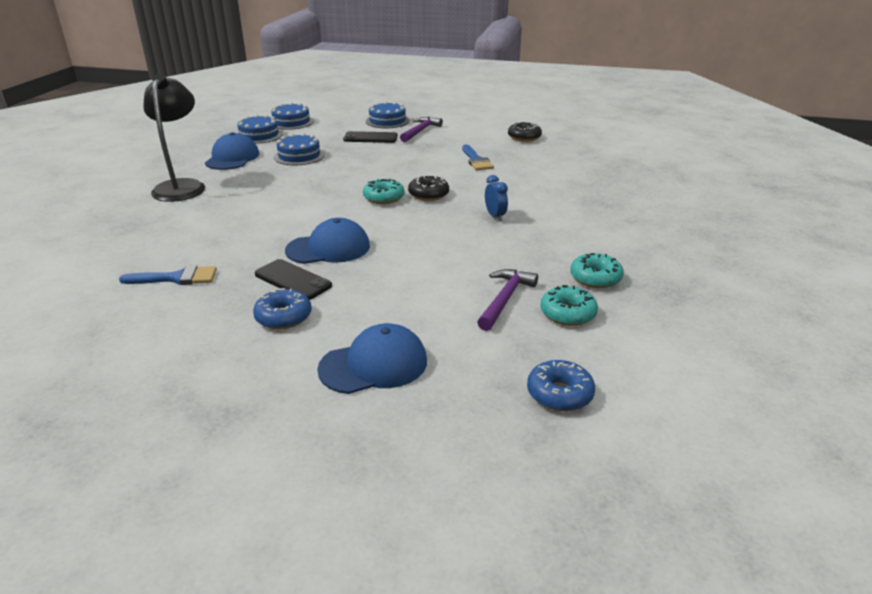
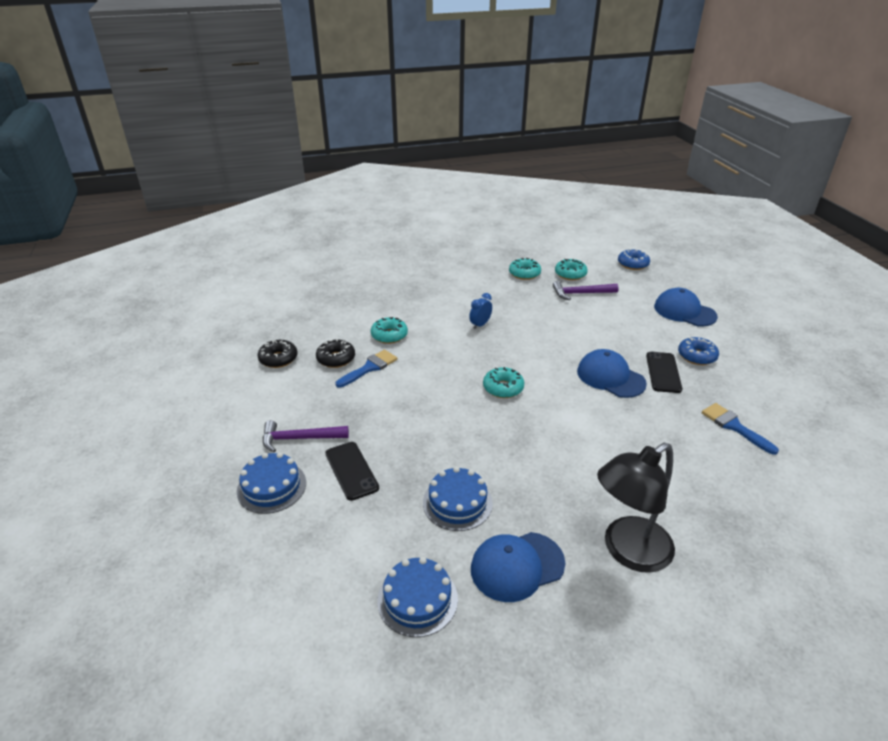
camera: 120 degrees left, 5 degrees up
blue cake [271,102,314,130] -> none
black donut [408,175,449,201] -> black donut moved to [316,339,355,368]
none -> turquoise donut [371,317,408,344]

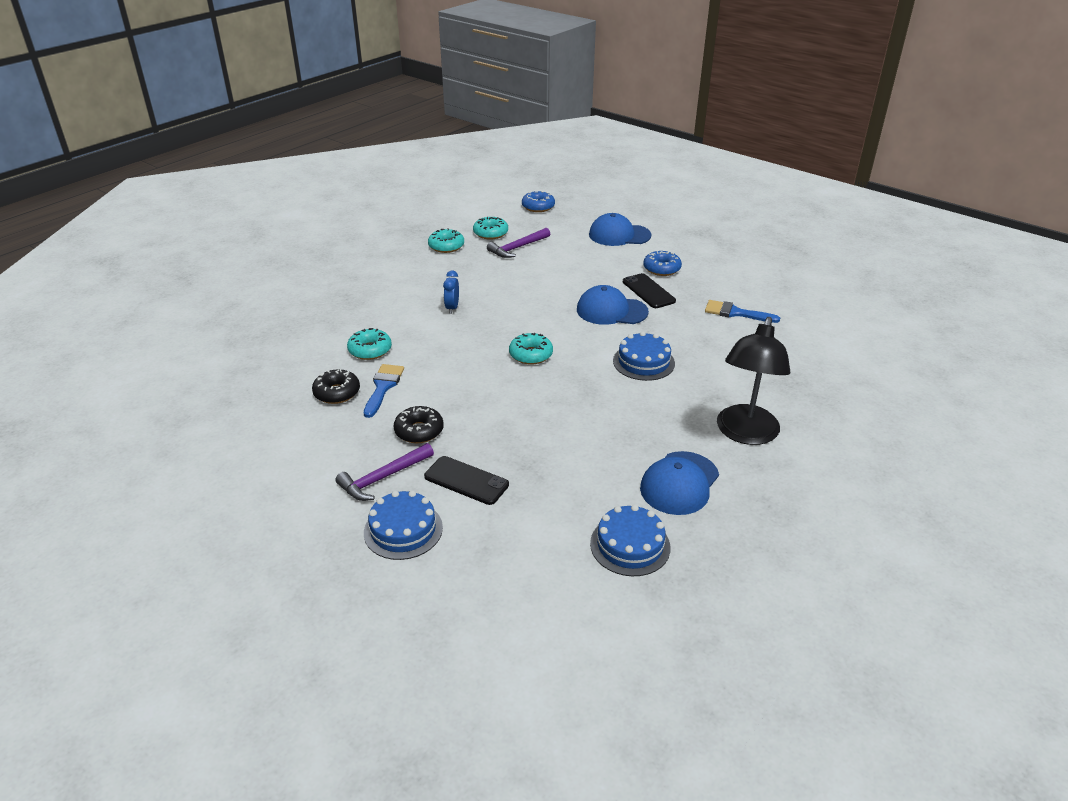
camera: 35 degrees left, 0 degrees up
black donut [257,340,298,368] -> black donut moved to [394,406,444,443]
blue cake [423,467,493,531] -> blue cake moved to [613,331,675,381]

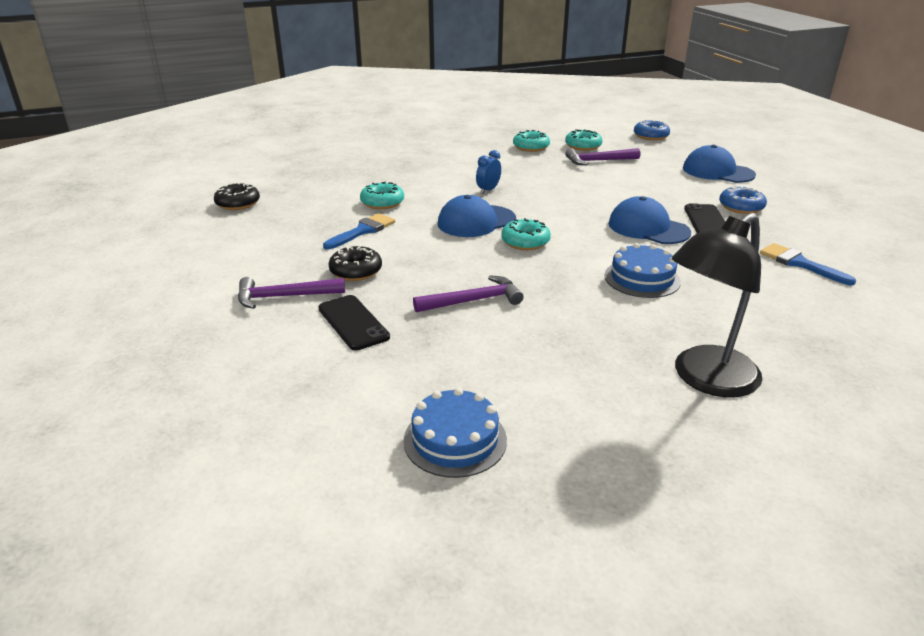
camera: 30 degrees right, 5 degrees down
black donut [312,369,360,404] -> black donut moved to [214,182,260,210]
blue cake [364,490,443,560] -> none
blue cap [640,451,719,515] -> blue cap moved to [438,195,516,237]
none -> purple hammer [413,275,523,312]

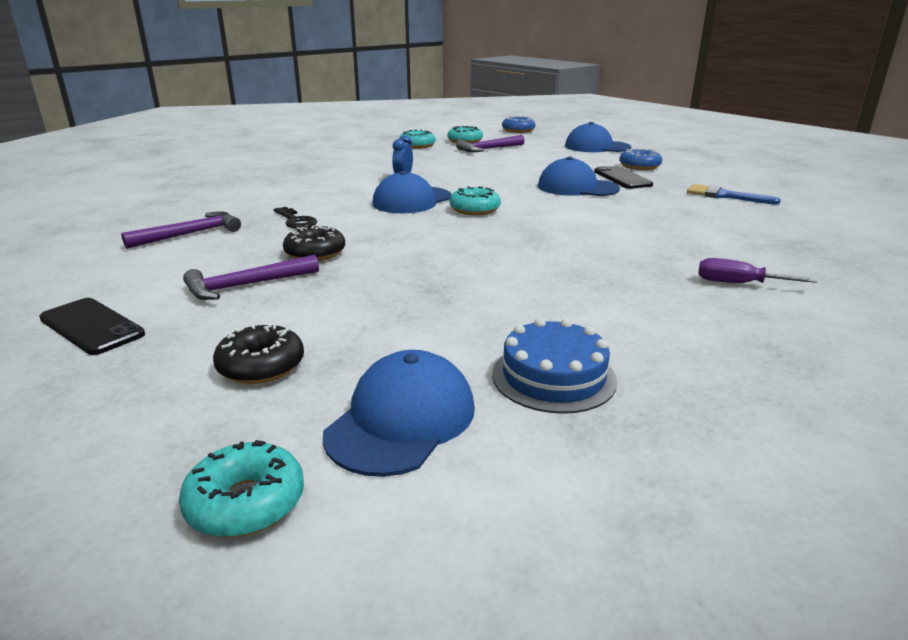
camera: 20 degrees left, 5 degrees down
black donut [214,182,260,210] -> black donut moved to [213,324,304,384]
black phone [318,295,390,350] -> black phone moved to [39,298,145,355]
blue brush [323,213,395,249] -> black key [273,207,317,229]
turquoise donut [360,182,404,209] -> turquoise donut moved to [179,440,304,538]
purple hammer [413,275,523,312] -> purple hammer moved to [121,211,241,249]
blue cake [604,243,681,298] -> none
black lamp [672,213,763,397] -> purple screwdriver [698,258,817,283]
none -> blue cap [323,350,475,477]

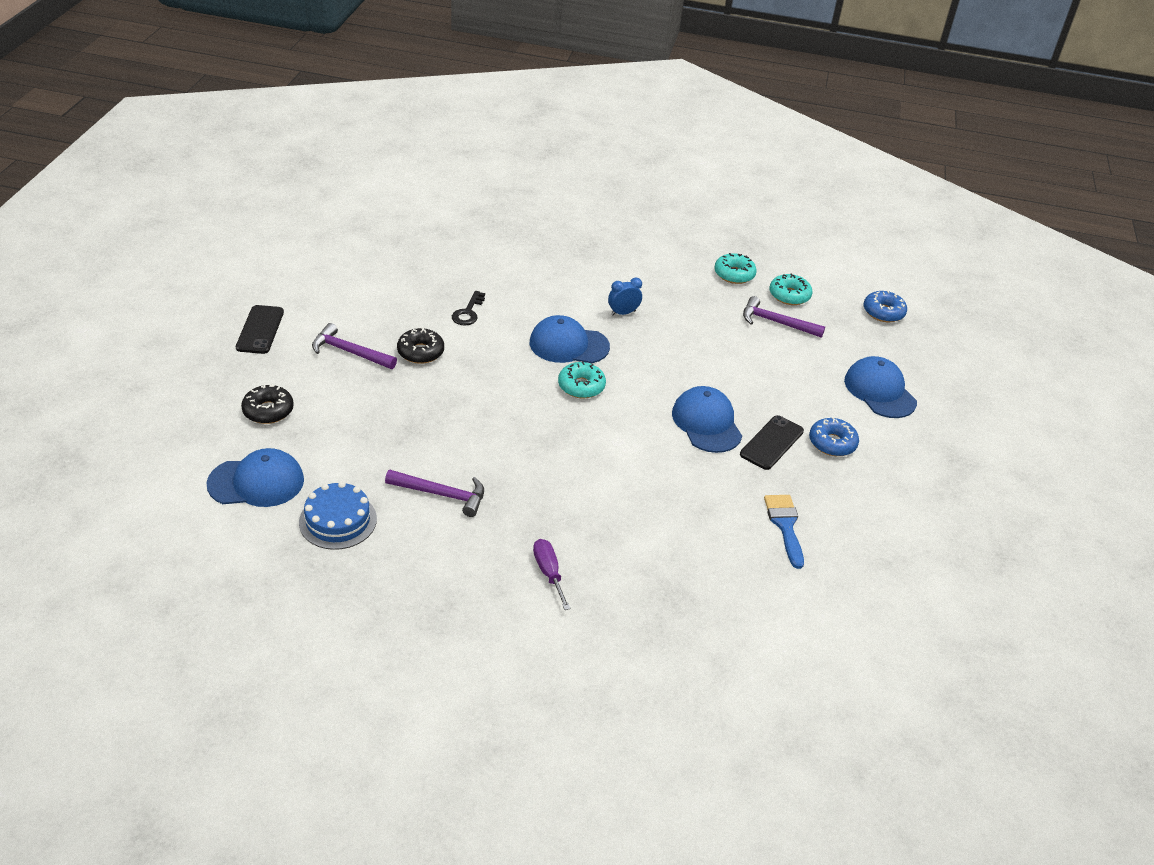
camera: 50 degrees right, 15 degrees up
purple hammer [121,211,241,249] -> purple hammer moved to [385,470,484,517]
turquoise donut [179,440,304,538] -> none

